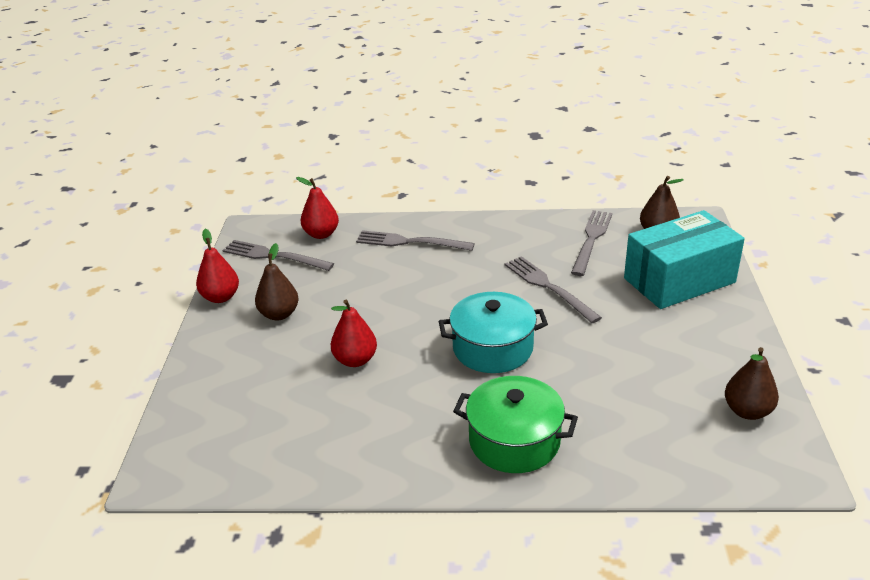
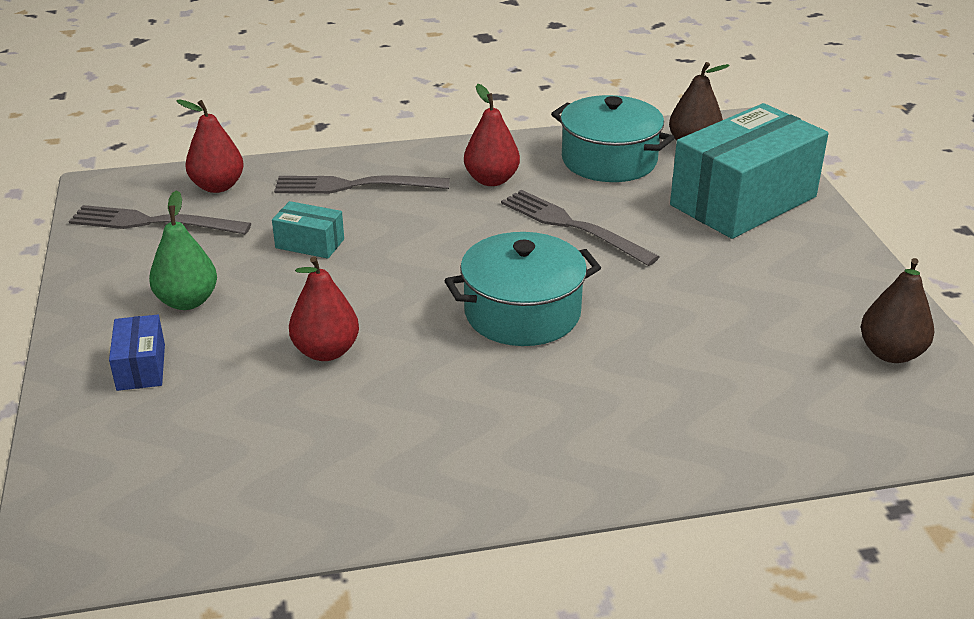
camera: 15 degrees left, 0 degrees up
red pear [196,229,239,303] -> red pear moved to [464,84,520,186]
brown pear [255,243,299,321] -> green pear [149,190,217,310]
green pot [453,376,578,473] -> none
grey fork [571,210,612,276] -> turquoise pot [551,95,675,182]
none -> blue box [109,315,165,391]
none -> turquoise box [272,201,344,259]

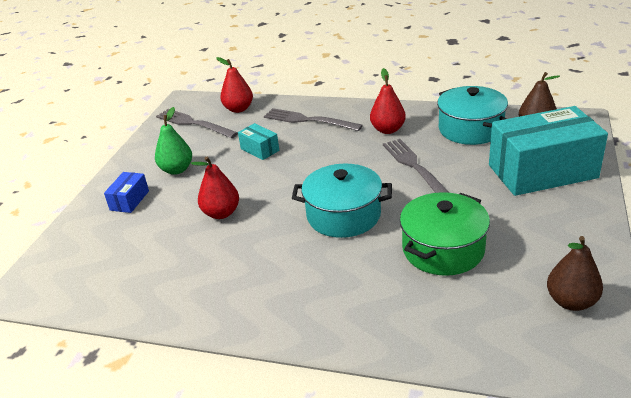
camera: 30 degrees right, 0 degrees up
none -> green pot [400,192,490,276]

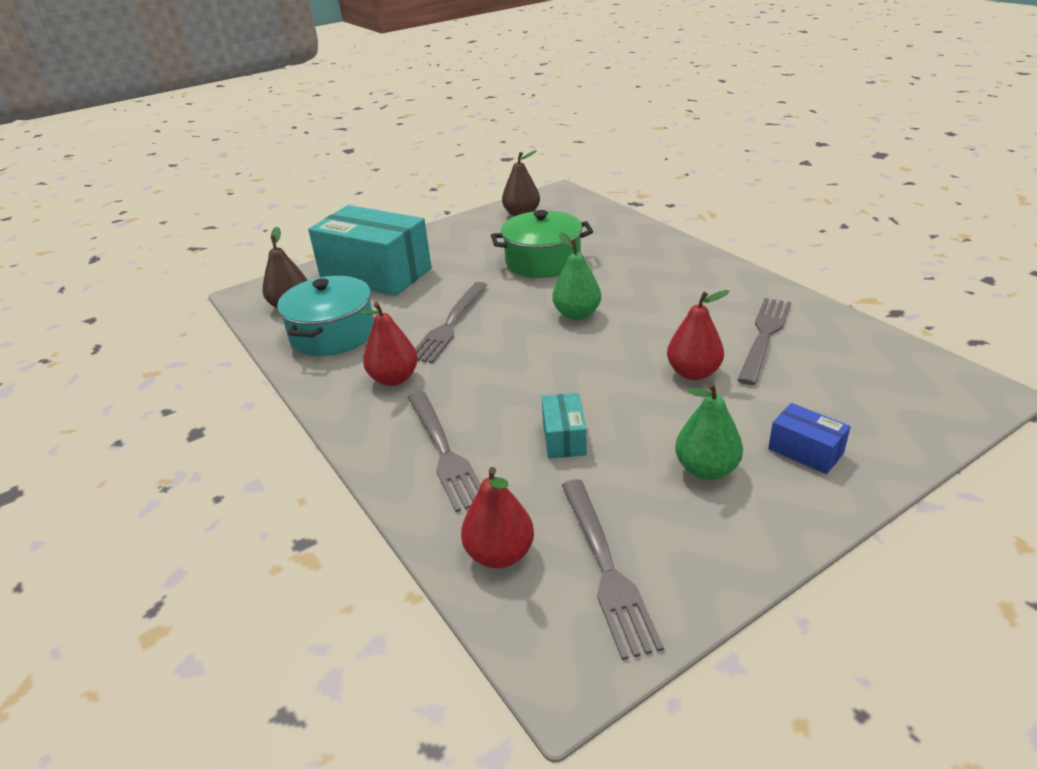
camera: 140 degrees left, 0 degrees up
blue box [104,172,149,213] -> blue box turned 75 degrees clockwise [768,403,851,474]
turquoise pot [292,163,392,238] -> green pear [552,232,601,320]
none -> grey fork [738,298,791,385]

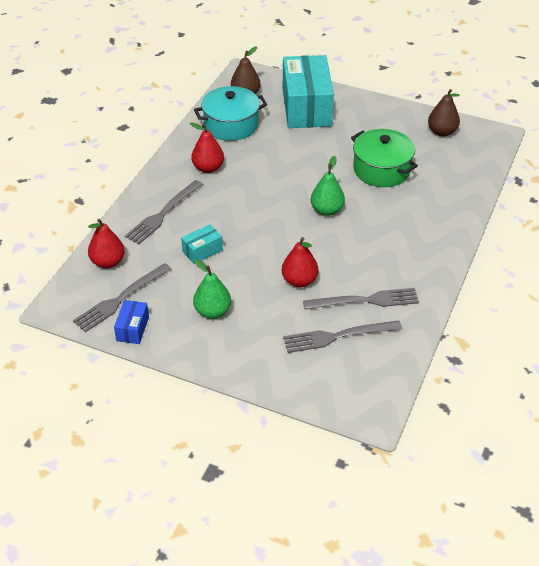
camera: 55 degrees right, 10 degrees up
grey fork [415,282,487,363] -> grey fork moved to [283,320,402,353]
blue box [768,403,851,474] -> blue box moved to [114,300,149,344]

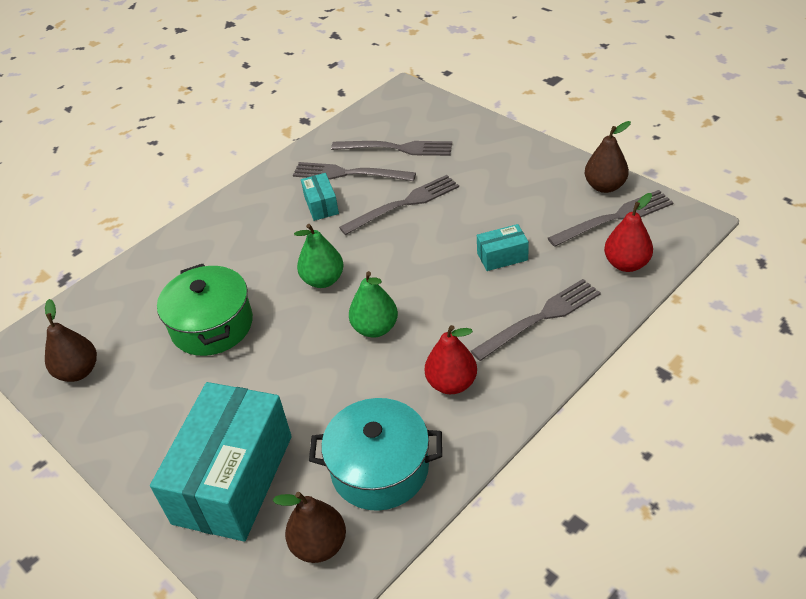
camera: 155 degrees left, 0 degrees up
blue box [114,300,149,344] -> brown pear [584,121,631,193]
green pear [193,259,231,319] -> green pear moved to [349,271,398,338]
red pear [282,237,318,287] -> grey fork [339,175,459,235]
none -> turquoise box [301,173,339,221]

